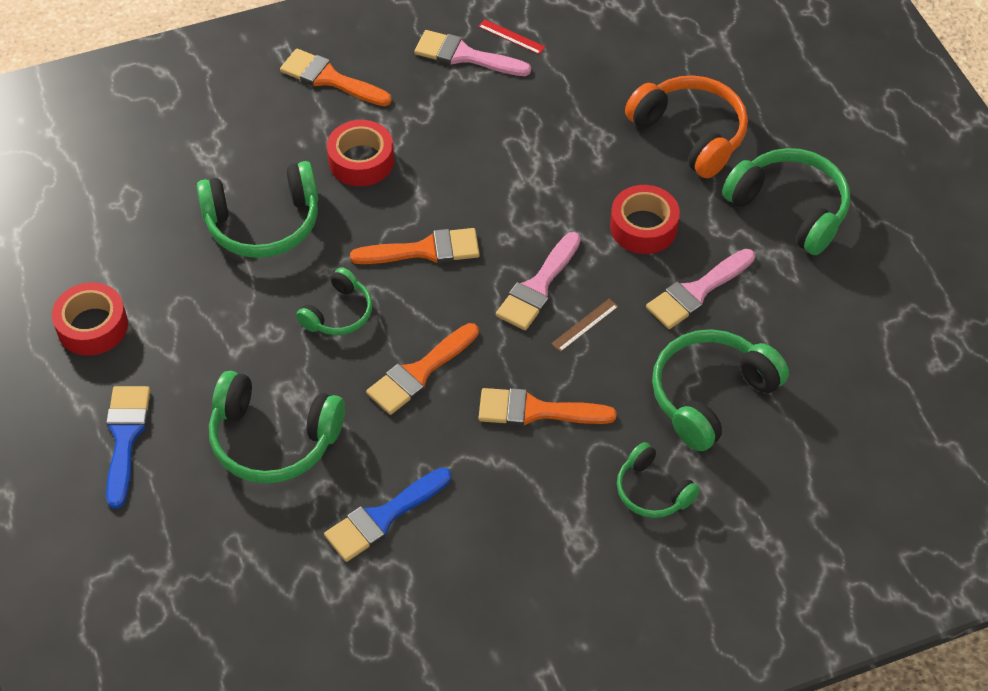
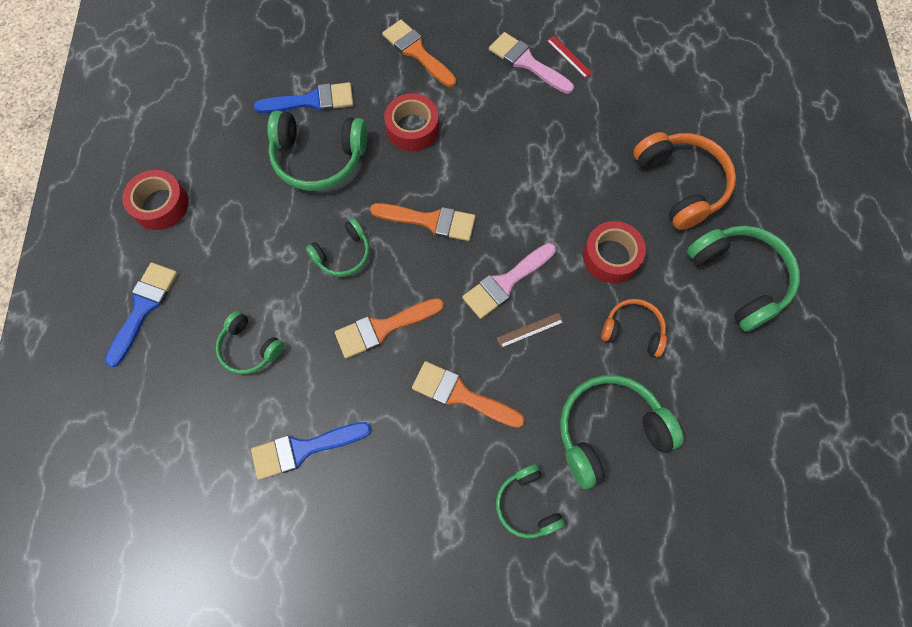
camera: 20 degrees right, 15 degrees up
green headphones [209,371,345,483] -> green headphones [216,311,284,374], size x0.58
pink brush [646,249,755,329] -> orange headphones [601,299,667,357]
none -> blue brush [254,82,353,113]

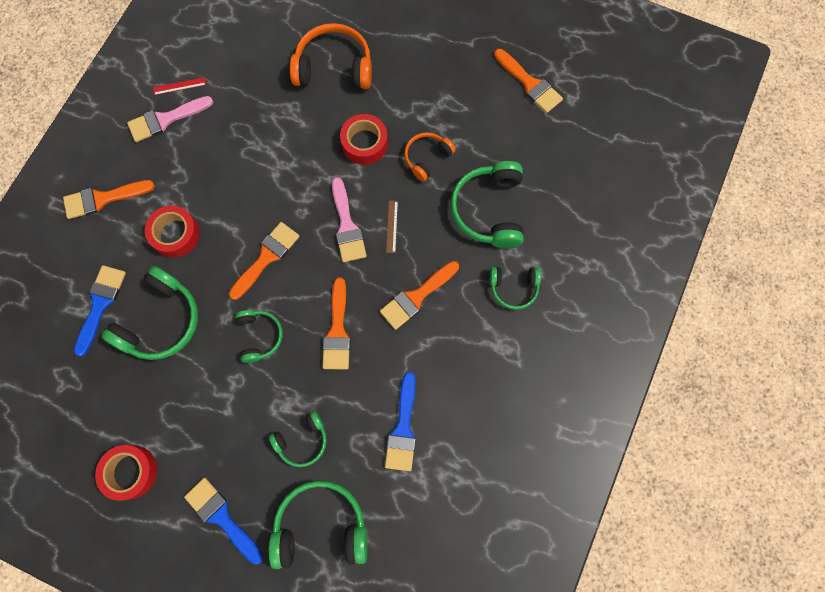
camera: 65 degrees left, 5 degrees up
green headphones [687,226,800,332] -> green headphones moved to [269,480,368,569]
none -> orange brush [494,49,563,113]

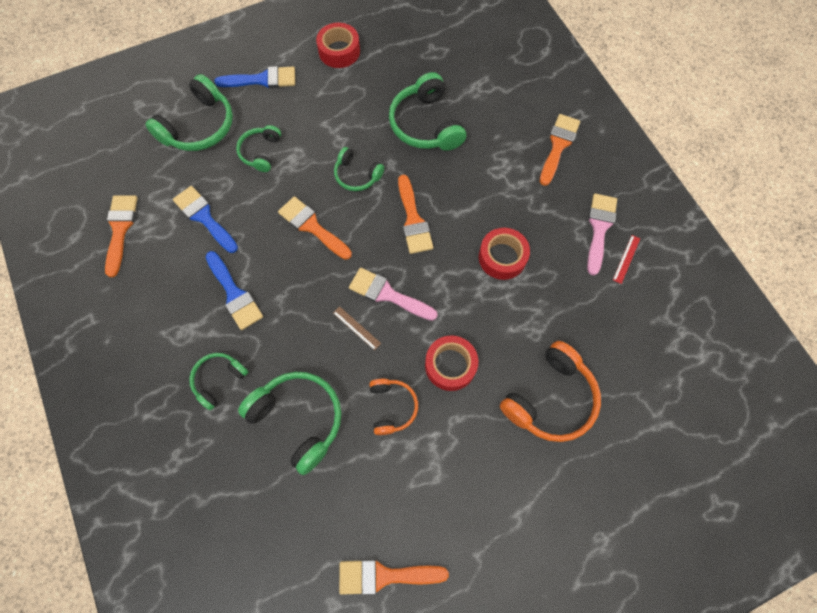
camera: 130 degrees right, 5 degrees down
blue brush [74,265,126,357] -> blue brush moved to [206,251,263,330]
red tape [145,206,200,258] -> red tape moved to [479,228,530,280]
orange brush [380,261,459,330] -> orange brush moved to [105,195,138,277]

